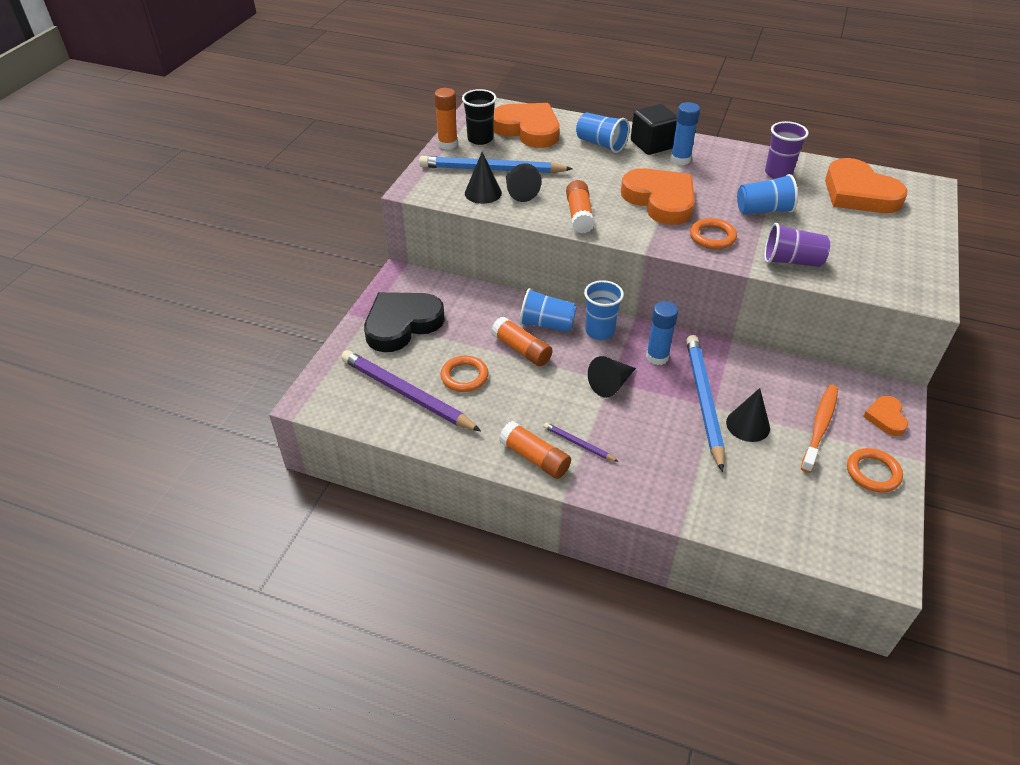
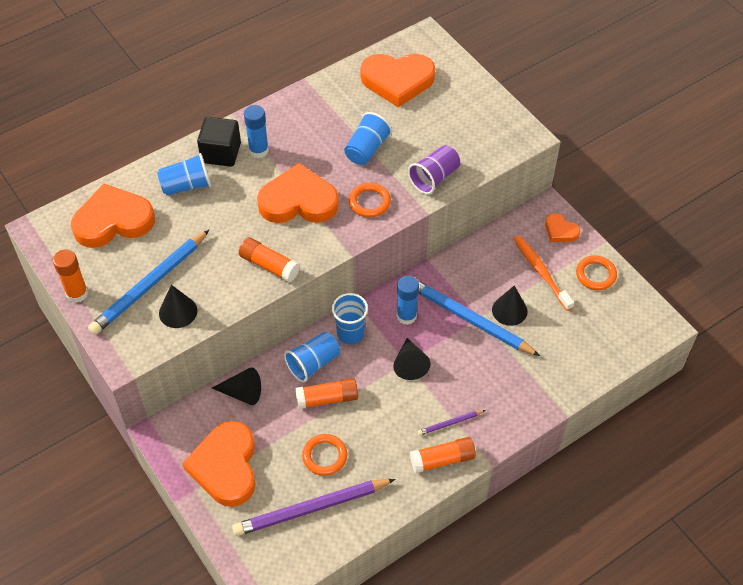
camera: 55 degrees left, 10 degrees up
black heart [364,292,445,352] -> orange heart [182,421,256,507]
black cup [462,89,497,145] -> none
black cone [506,163,541,202] -> black cone moved to [212,367,261,405]
purple cup [765,121,809,179] -> none

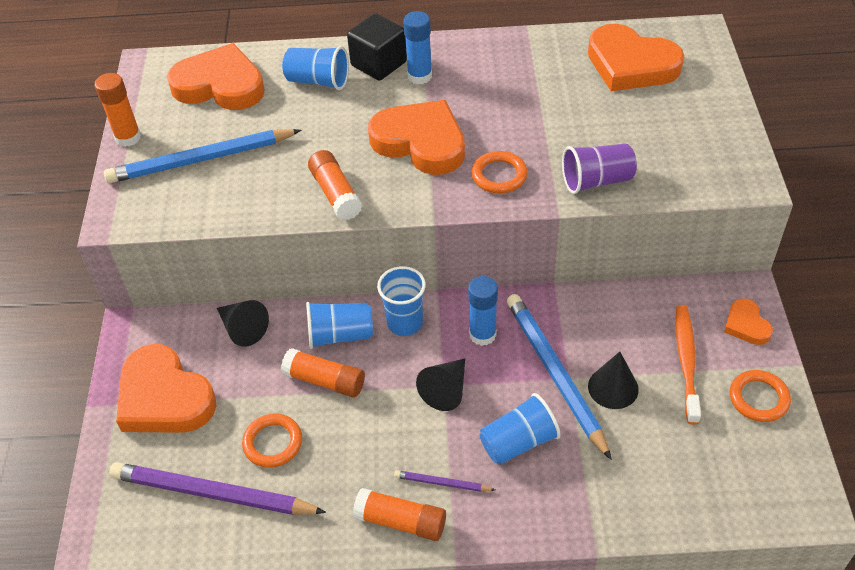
camera: 35 degrees right, 5 degrees down
black cone [159,285,198,328] -> none
orange heart [182,421,256,507] -> orange heart turned 75 degrees counterclockwise [116,344,217,433]
blue cup [344,112,392,165] -> blue cup moved to [479,393,561,465]

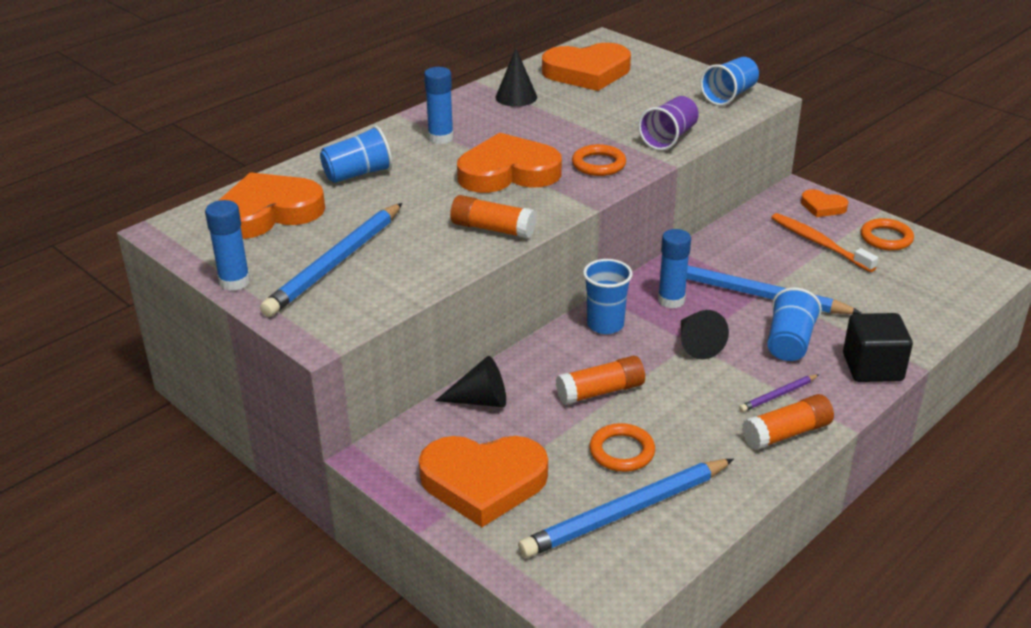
camera: 45 degrees left, 15 degrees down
orange glue stick [95,73,141,147] -> blue glue stick [205,200,250,291]
purple pencil [109,462,326,515] -> blue pencil [518,459,734,558]
blue cup [306,302,373,349] -> blue cup moved to [700,57,759,106]
black cube [347,13,407,81] -> black cube moved to [843,313,913,382]
black cone [588,352,639,409] -> black cone moved to [495,49,537,107]

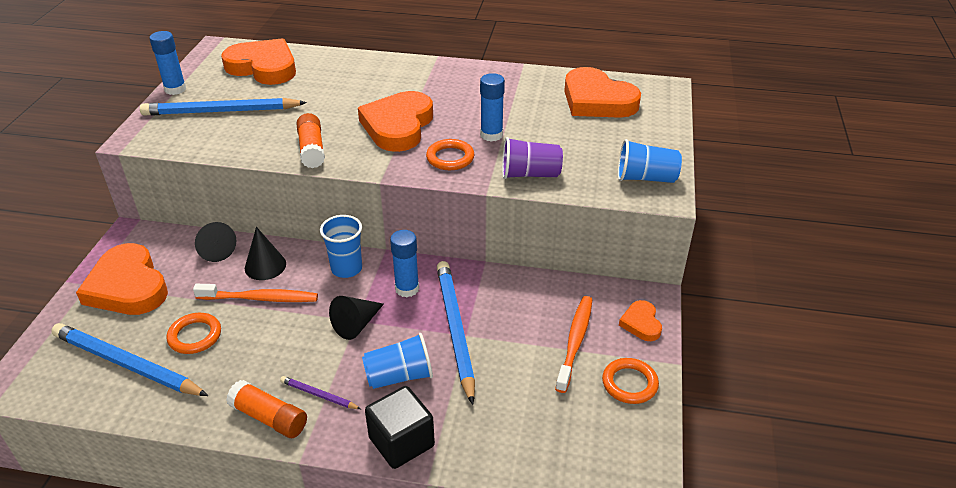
camera: 55 degrees right, 5 degrees up
blue cup [320,126,392,183] -> none
blue glue stick [424,67,454,144] -> blue glue stick moved to [480,73,505,142]
orange heart [457,133,562,193] -> orange heart turned 120 degrees counterclockwise [358,91,433,152]
black cone [495,49,537,107] -> black cone moved to [245,227,286,280]
orange glue stick [556,356,645,405] -> orange toothbrush [193,284,318,302]

